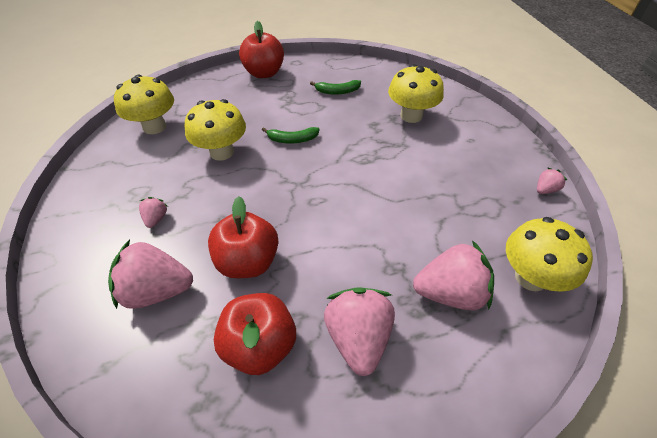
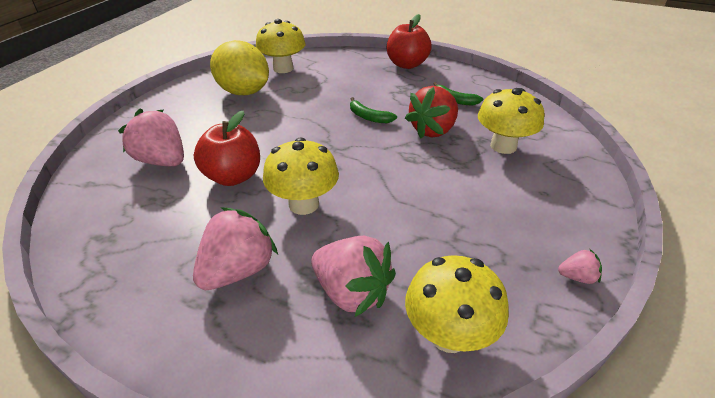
camera: 40 degrees right, 10 degrees down
pink strawberry [139,197,168,228] -> none
yellow mushroom [185,99,246,161] -> yellow mushroom moved to [263,137,339,215]
red apple [214,293,296,375] -> none
none -> yellow lemon [210,40,269,95]
none -> red strawberry [405,86,458,139]

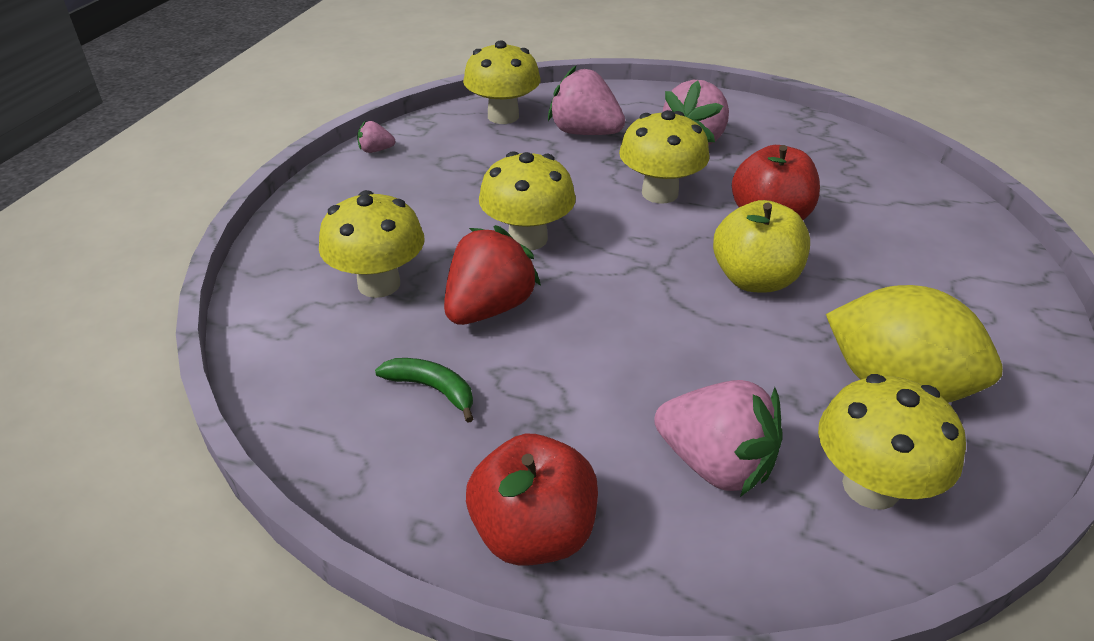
camera: 175 degrees right, 0 degrees up
pink strawberry [118,108,184,166] -> pink strawberry moved to [654,380,783,497]
green banana [350,97,397,123] -> none
none -> yellow mushroom [479,151,576,250]
none -> yellow apple [713,200,810,293]

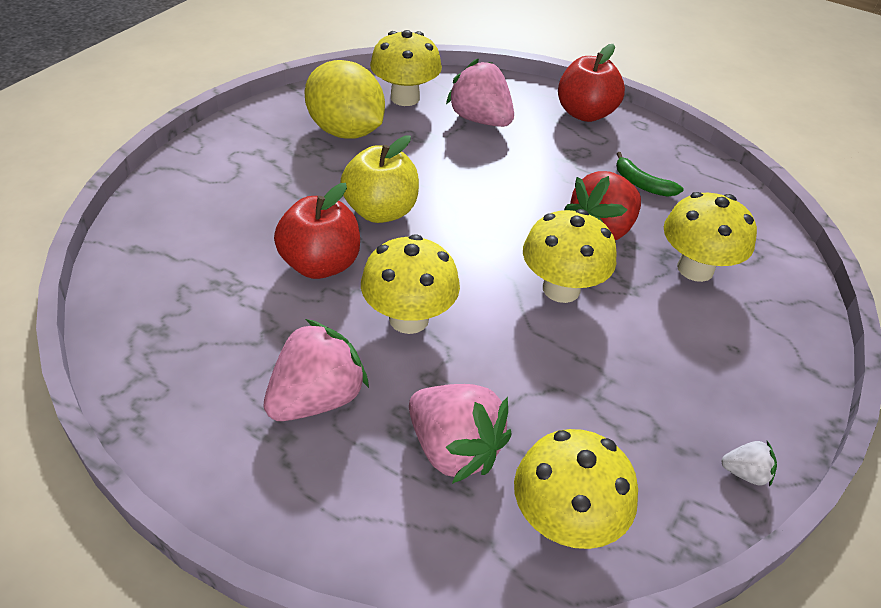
camera: 170 degrees left, 5 degrees up
pink strawberry [357,121,395,153] -> white strawberry [721,441,777,487]

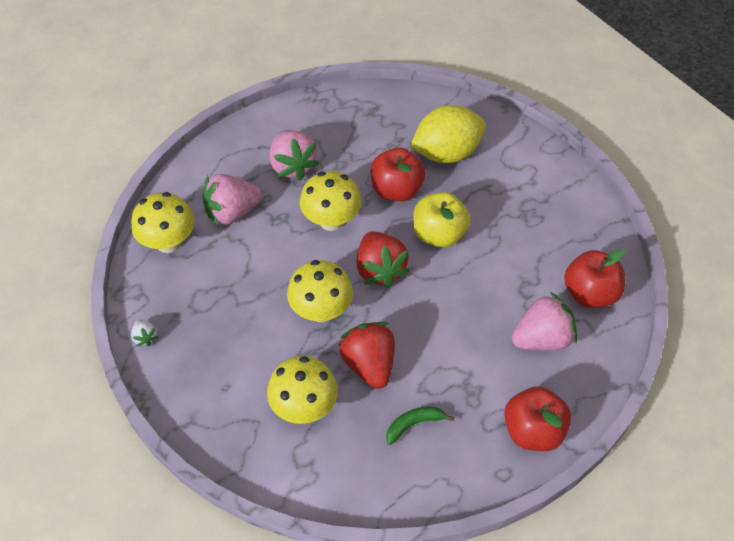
camera: 115 degrees right, 10 degrees up
yellow lemon [304,60,385,139] -> yellow lemon moved to [410,105,486,163]
yellow mushroom [370,30,442,106] -> red apple [564,249,625,308]
white strawberry [721,441,777,487] -> white strawberry turned 60 degrees counterclockwise [131,320,158,347]
none -> red strawberry [357,231,410,288]

